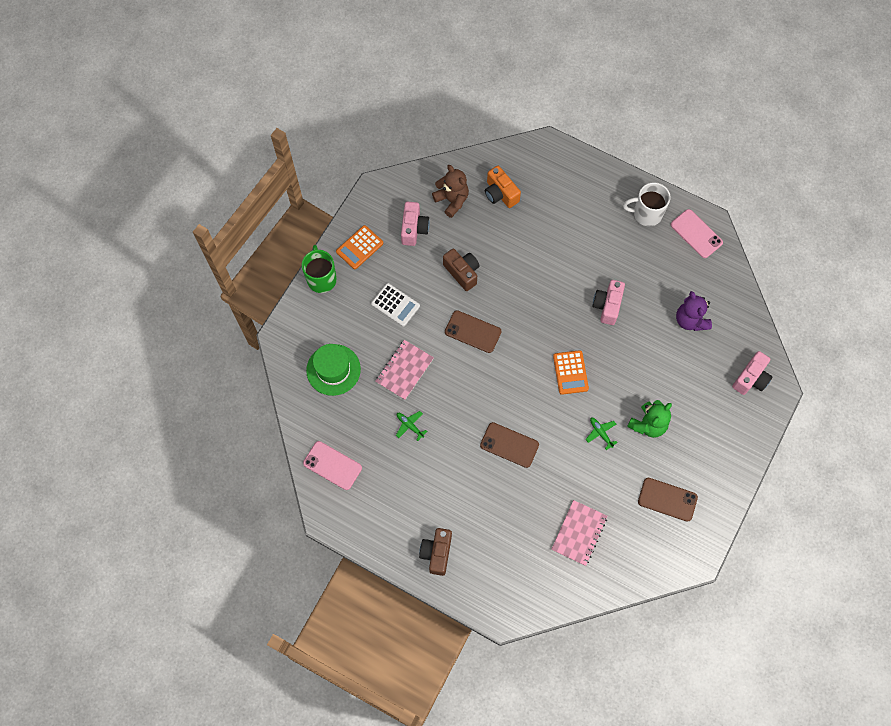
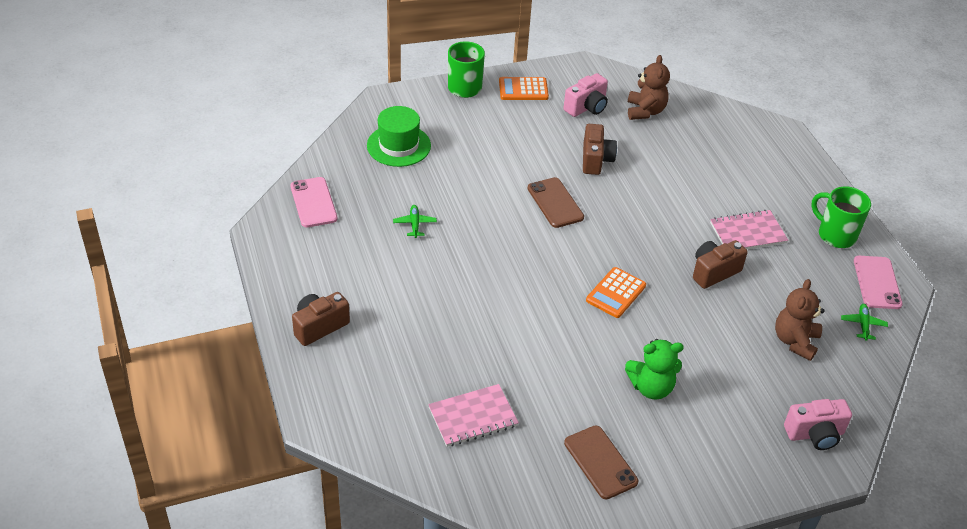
camera: 40 degrees right, 25 degrees down
white calculator [371,283,420,327] -> none
pink notebook [375,340,434,400] -> pink notebook moved to [710,210,788,249]
brown phone [480,422,539,468] -> none
orange camera [485,166,521,208] -> none
green plane [586,418,618,450] -> green plane moved to [841,304,888,341]
pink camera [592,280,625,325] -> brown camera [693,240,748,289]
white mug [623,182,671,226] -> green mug [811,186,871,248]
purple teddy bear [676,291,712,331] -> brown teddy bear [775,279,825,361]

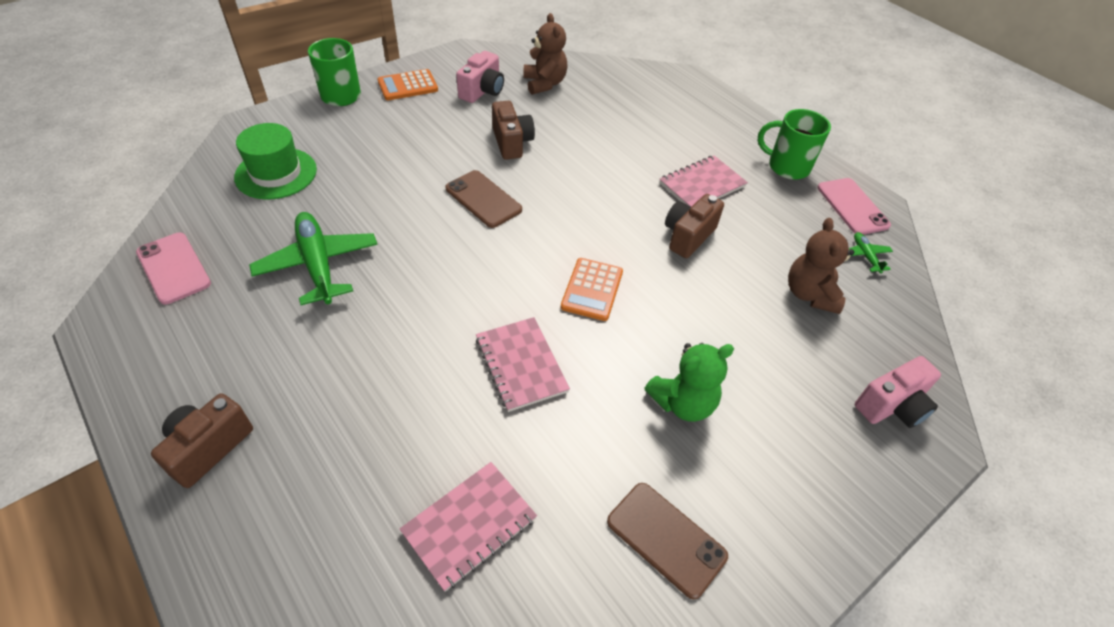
camera: 20 degrees left, 5 degrees up
green plane [393,205,437,238] -> green plane [249,212,378,305], size x2.17
none -> pink notebook [476,317,570,412]

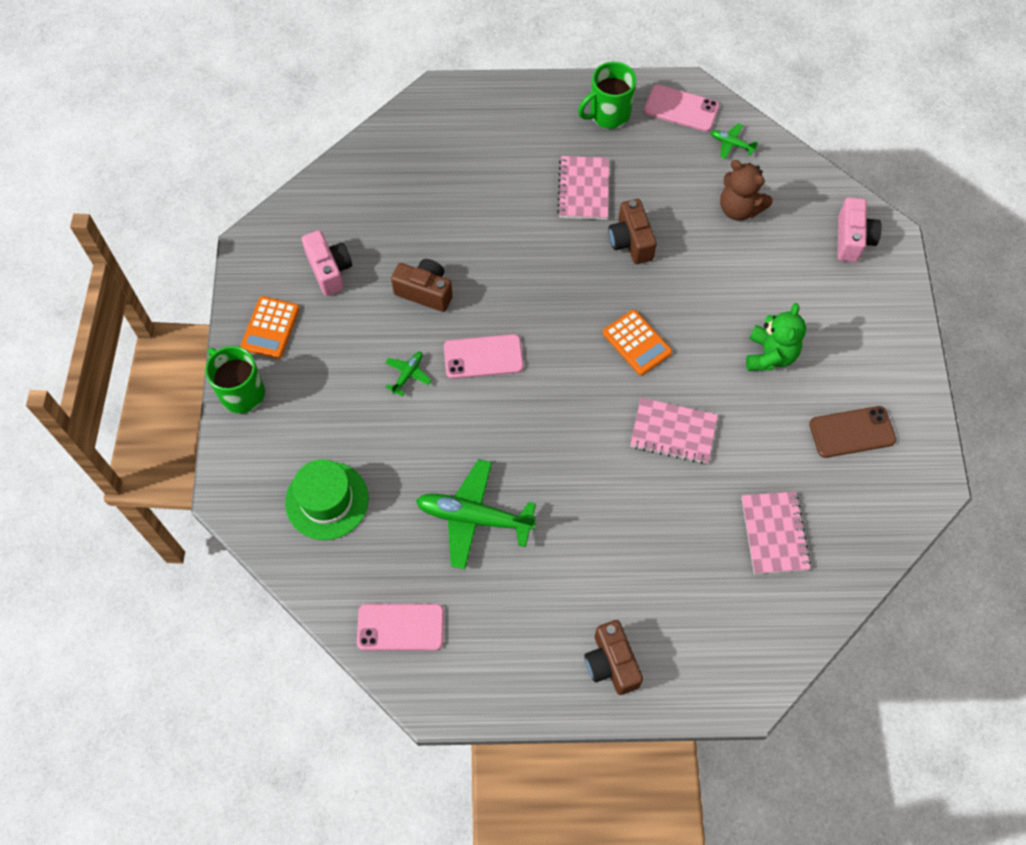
camera: 50 degrees left, 15 degrees up
brown phone [446,170,522,228] -> pink phone [444,334,524,379]
brown teddy bear [523,13,568,95] -> none
none -> green plane [385,352,431,396]

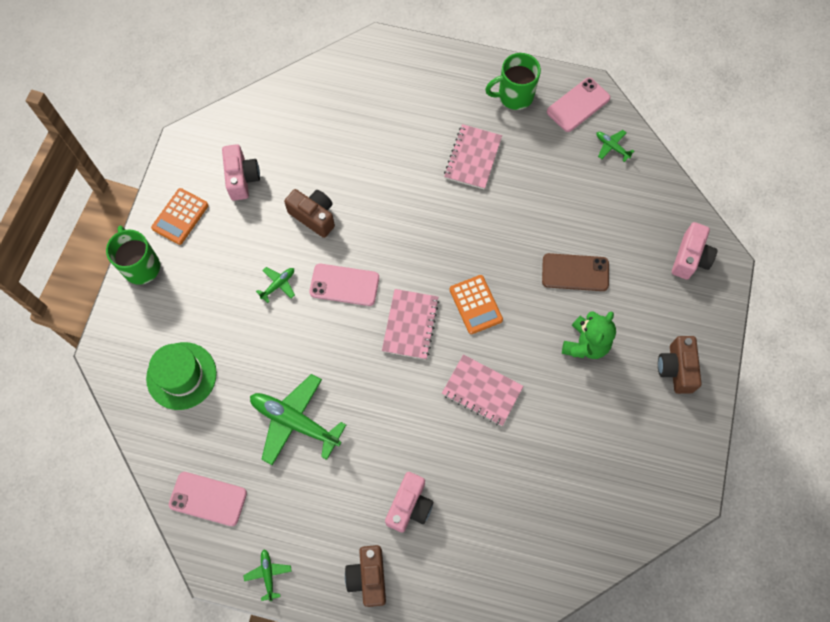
camera: 15 degrees right, 5 degrees up
brown camera [608,199,657,264] -> brown camera moved to [658,336,702,394]
pink phone [644,85,719,132] -> pink phone turned 75 degrees counterclockwise [547,78,611,132]
brown teddy bear [720,160,772,221] -> none
pink notebook [741,491,811,574] -> pink notebook moved to [382,289,439,360]
brown phone [809,406,896,458] -> brown phone moved to [542,253,609,291]
none -> green plane [243,549,292,601]
none -> pink camera [385,472,434,533]

